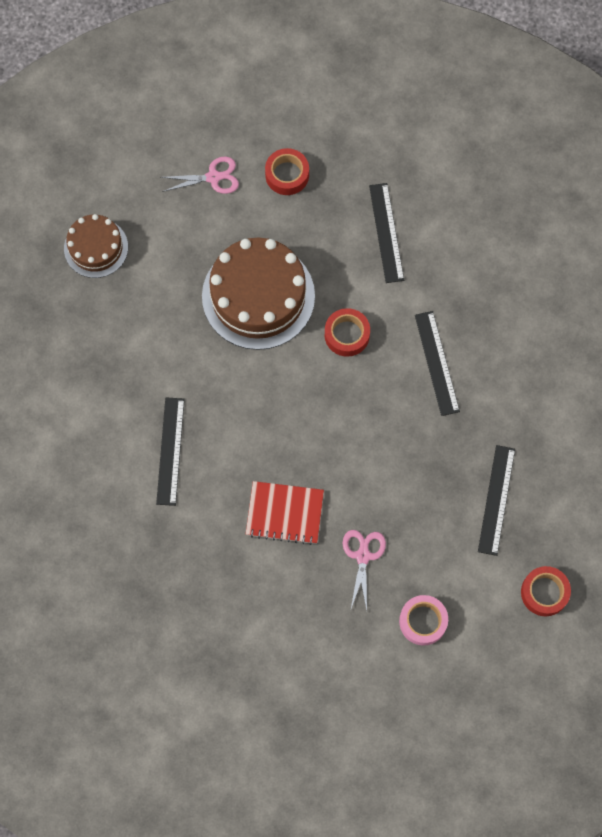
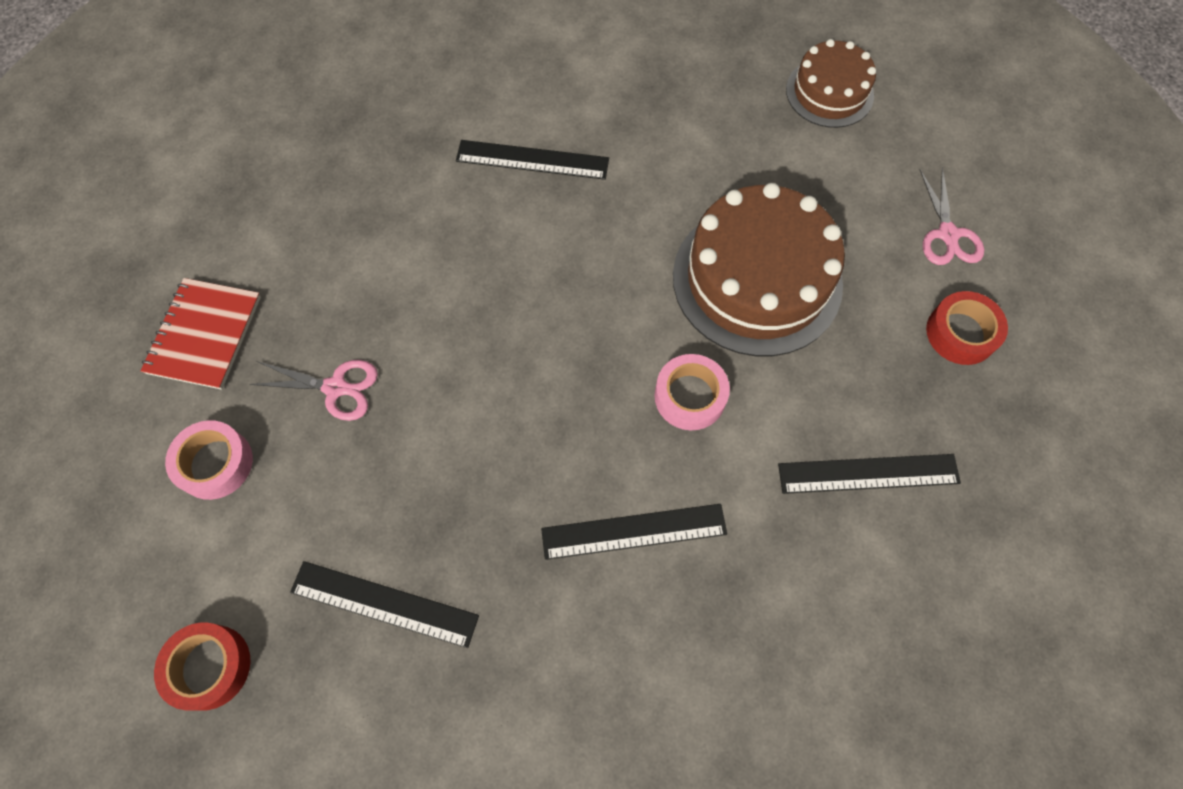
camera: 95 degrees right, 5 degrees down
red notebook [246,481,324,545] -> red notebook moved to [140,278,261,390]
red tape [325,308,370,357] -> pink tape [655,354,730,430]

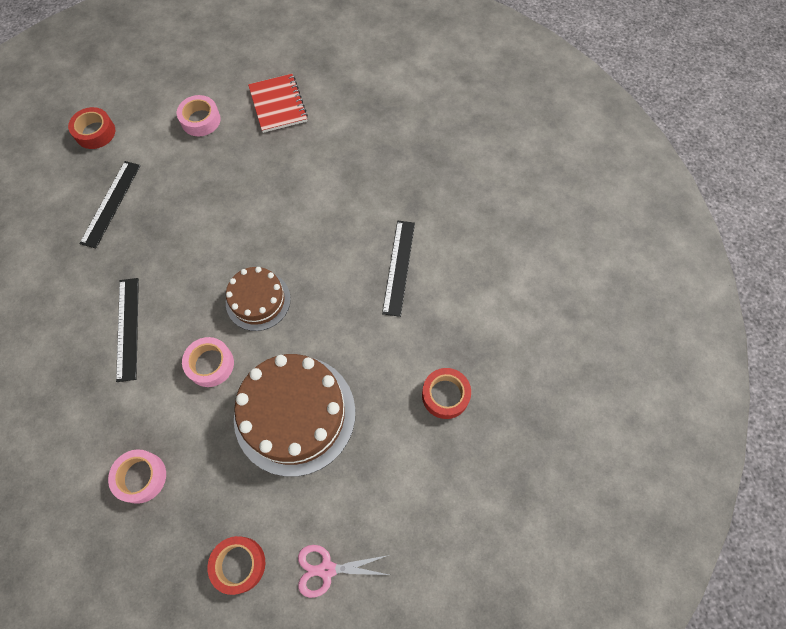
camera: 90 degrees right, 0 degrees up
red notebook [140,278,261,390] -> red notebook turned 60 degrees clockwise [248,74,308,133]
pink scissors [249,360,378,421] -> none
black ruler [778,454,961,494] -> pink tape [108,449,166,504]
brown cake [786,39,876,128] -> brown cake moved to [226,267,291,331]
none -> red tape [422,368,471,419]

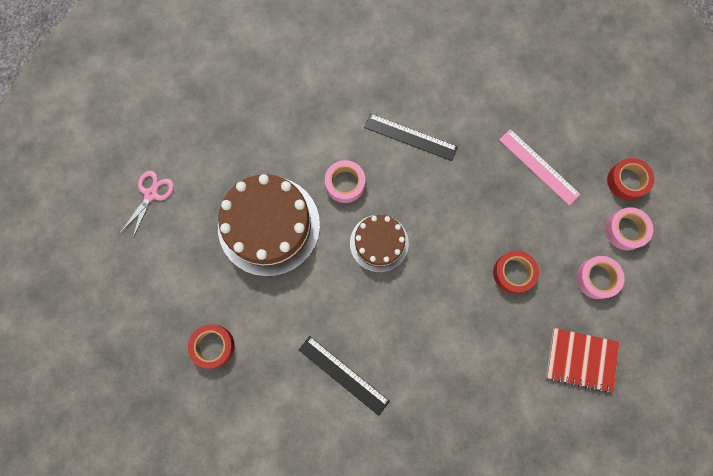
camera: 120 degrees right, 10 degrees up
black ruler [79,161,141,248] -> pink ruler [499,129,580,205]
pink tape [108,449,166,504] -> pink tape moved to [605,207,653,250]
red tape [207,536,265,595] -> red tape moved to [493,250,539,294]

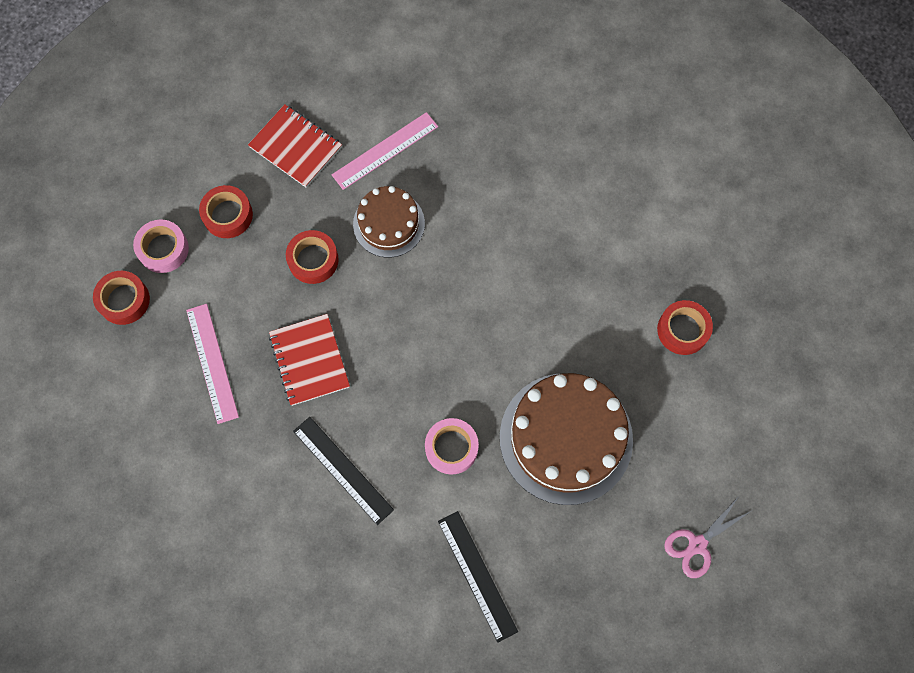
camera: 155 degrees left, 5 degrees down
black ruler [299,336,390,416] -> black ruler moved to [438,511,518,643]
brown cake [350,215,409,272] -> brown cake moved to [353,186,425,257]
pink tape [576,256,625,299] -> red tape [199,185,253,238]
none -> red notebook [269,314,350,406]
none -> pink ruler [332,112,438,190]

